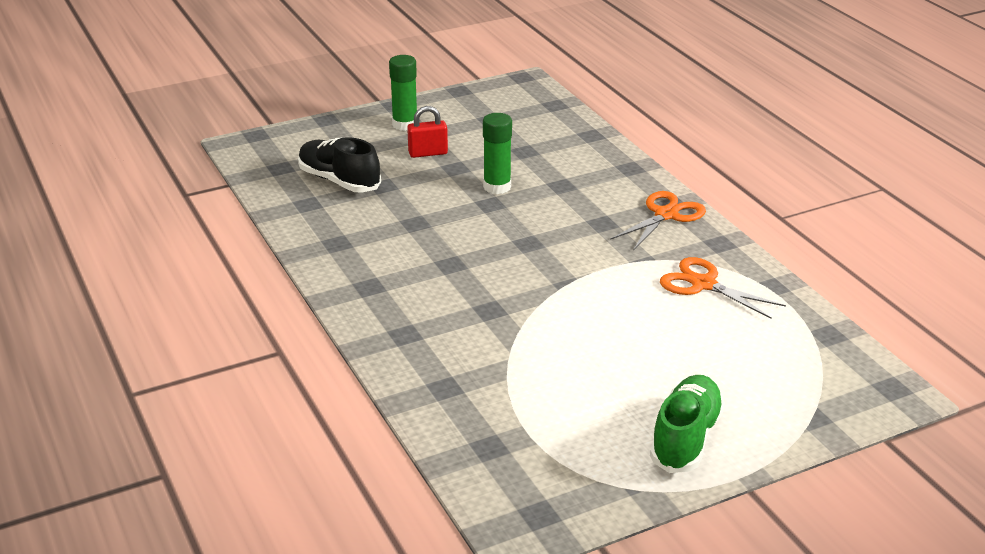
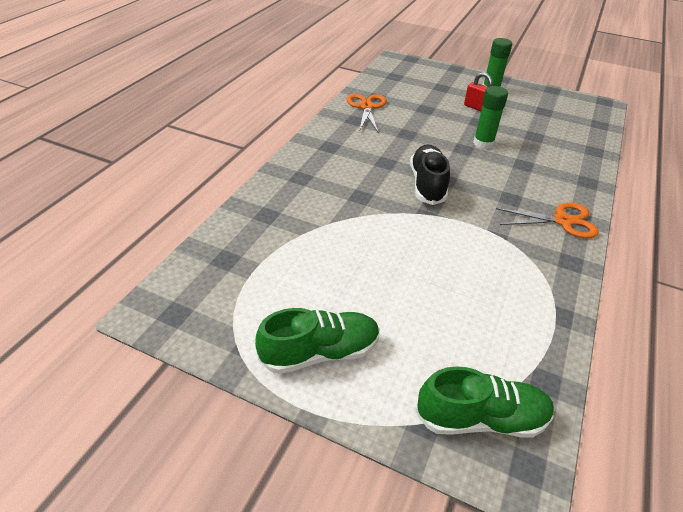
camera: 50 degrees right, 10 degrees up
black shoe [298,137,381,193] -> black shoe moved to [410,145,450,205]
orange scissors [660,257,786,319] -> orange scissors moved to [347,94,387,132]
none -> green shoe [416,366,555,437]

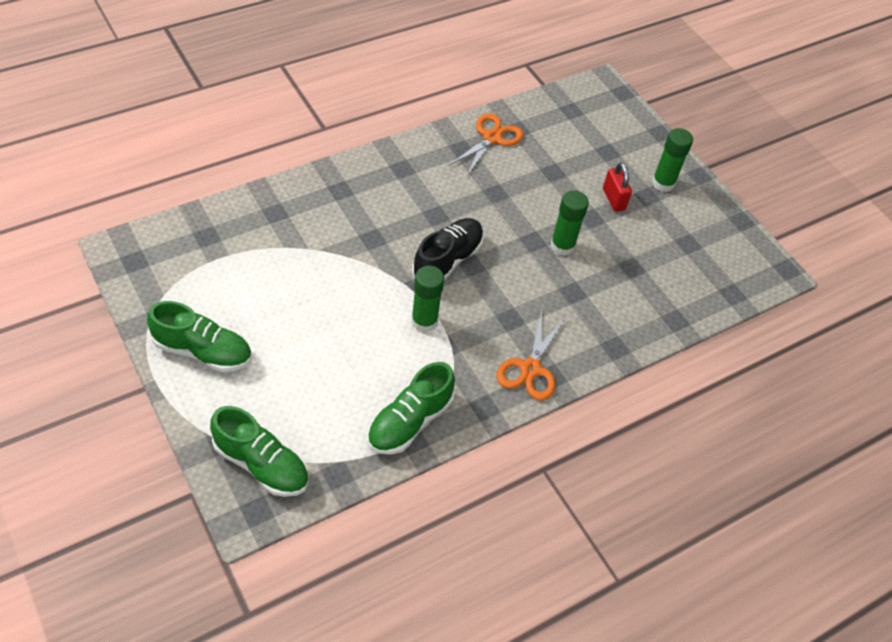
camera: 30 degrees right, 10 degrees up
orange scissors [496,203,599,238] -> orange scissors turned 75 degrees clockwise [496,311,565,400]
none -> green shoe [367,362,455,455]
none -> green glue stick [411,266,444,332]

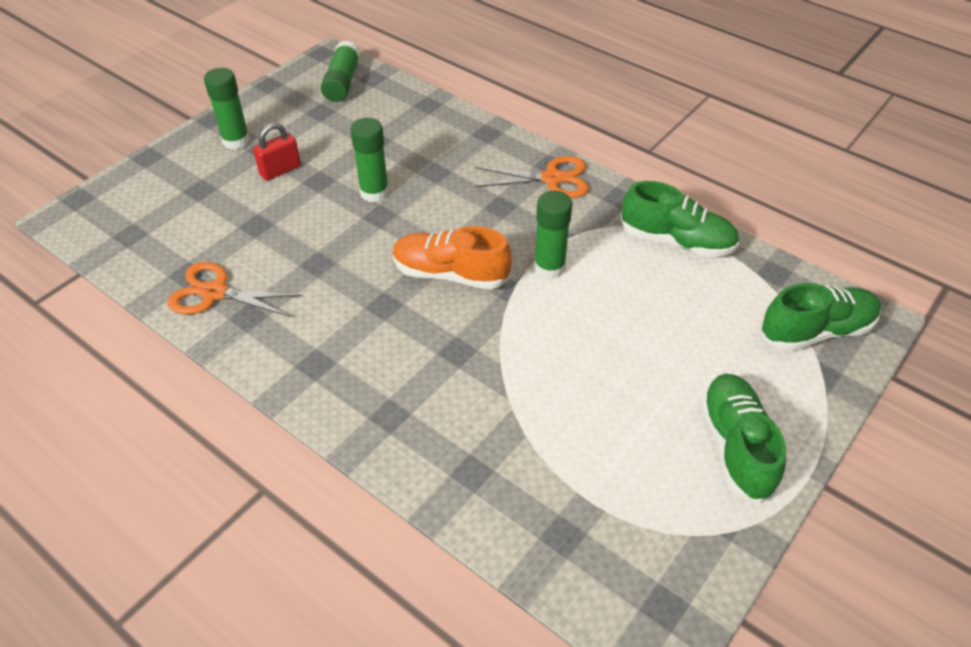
camera: 105 degrees left, 5 degrees down
green shoe [210,406,309,497] -> green shoe turned 60 degrees clockwise [761,283,881,351]
black shoe [412,218,484,281] -> orange shoe [393,226,512,290]
none -> green glue stick [321,40,360,102]

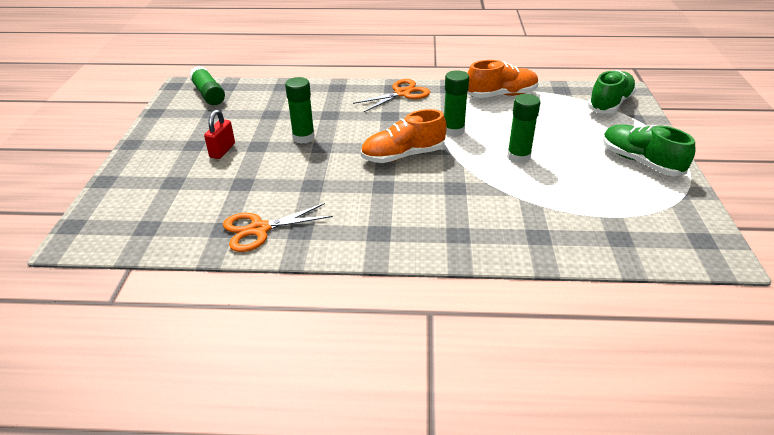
camera: 35 degrees left, 10 degrees down
green glue stick [204,68,250,150] -> green glue stick moved to [507,94,540,164]
green shoe [621,181,739,257] -> orange shoe [467,60,539,98]

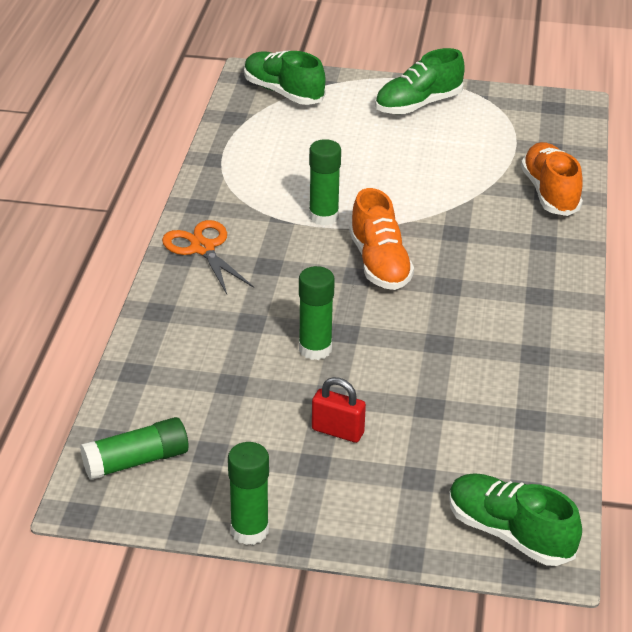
camera: 85 degrees left, 0 degrees up
orange scissors [223,203,333,252] -> none
orange shoe [467,60,539,98] -> orange shoe moved to [521,142,583,216]
green glue stick [507,94,540,164] -> green glue stick moved to [228,442,269,545]
none -> green shoe [449,473,582,566]

